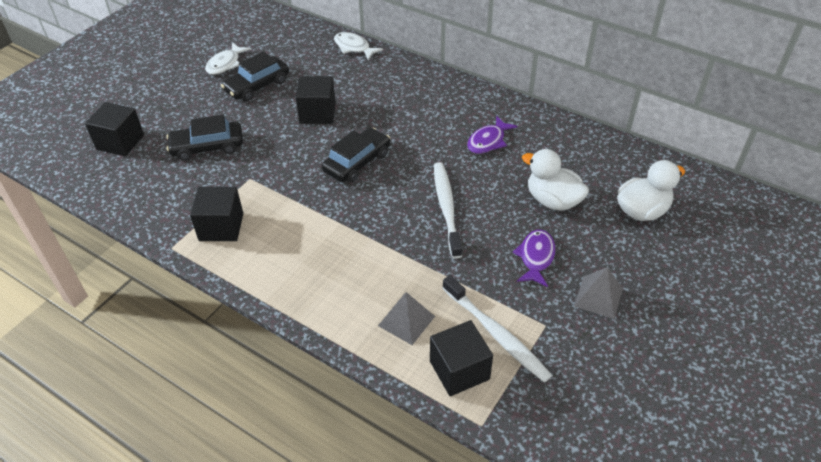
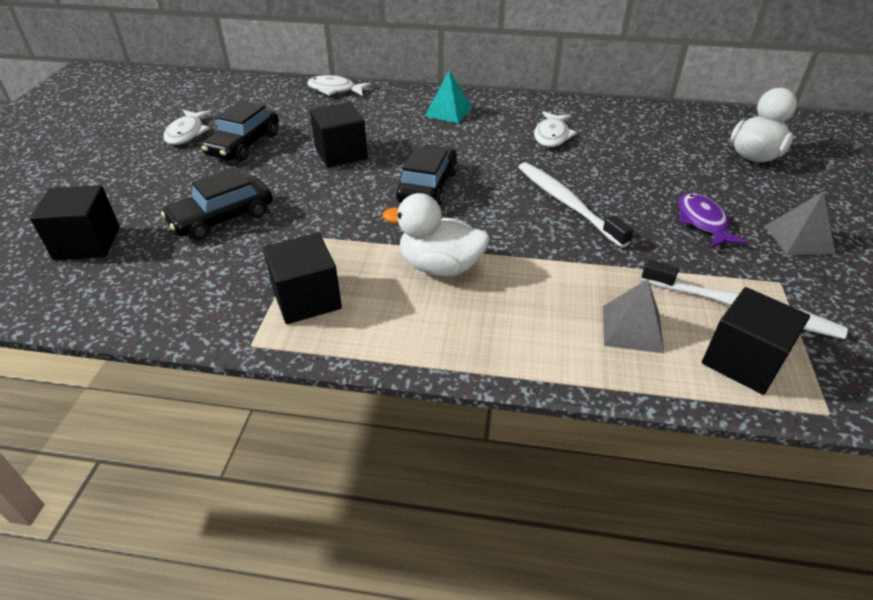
camera: 25 degrees left, 5 degrees down
purple fish [467,116,517,154] -> white fish [534,111,577,147]
white duck [522,149,589,211] -> white duck moved to [382,193,490,276]
none -> turquoise pyramid [425,70,472,123]

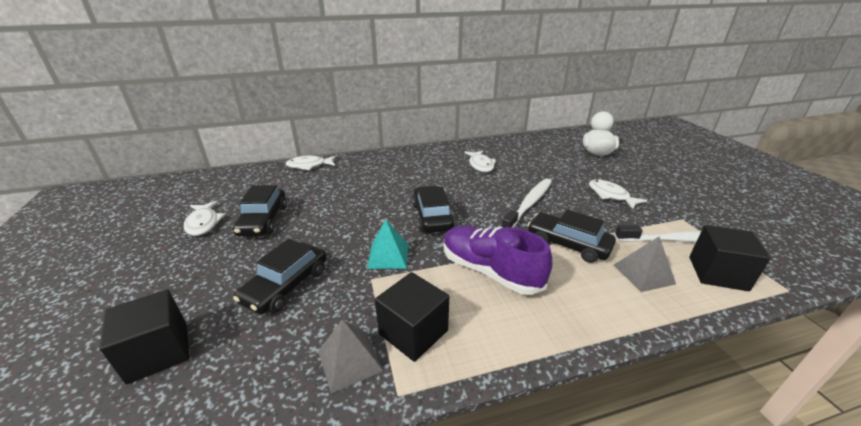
camera: 25 degrees left, 10 degrees down
black cube [310,102,368,168] -> none
white duck [382,193,490,276] -> purple shoe [444,226,553,295]
turquoise pyramid [425,70,472,123] -> turquoise pyramid moved to [367,219,408,269]
white toothbrush [518,162,634,248] -> white toothbrush turned 90 degrees clockwise [501,179,552,228]
purple fish [679,193,748,249] -> white fish [589,180,648,209]
grey pyramid [765,191,835,255] -> grey pyramid moved to [318,319,383,393]
none -> black car [528,210,616,263]

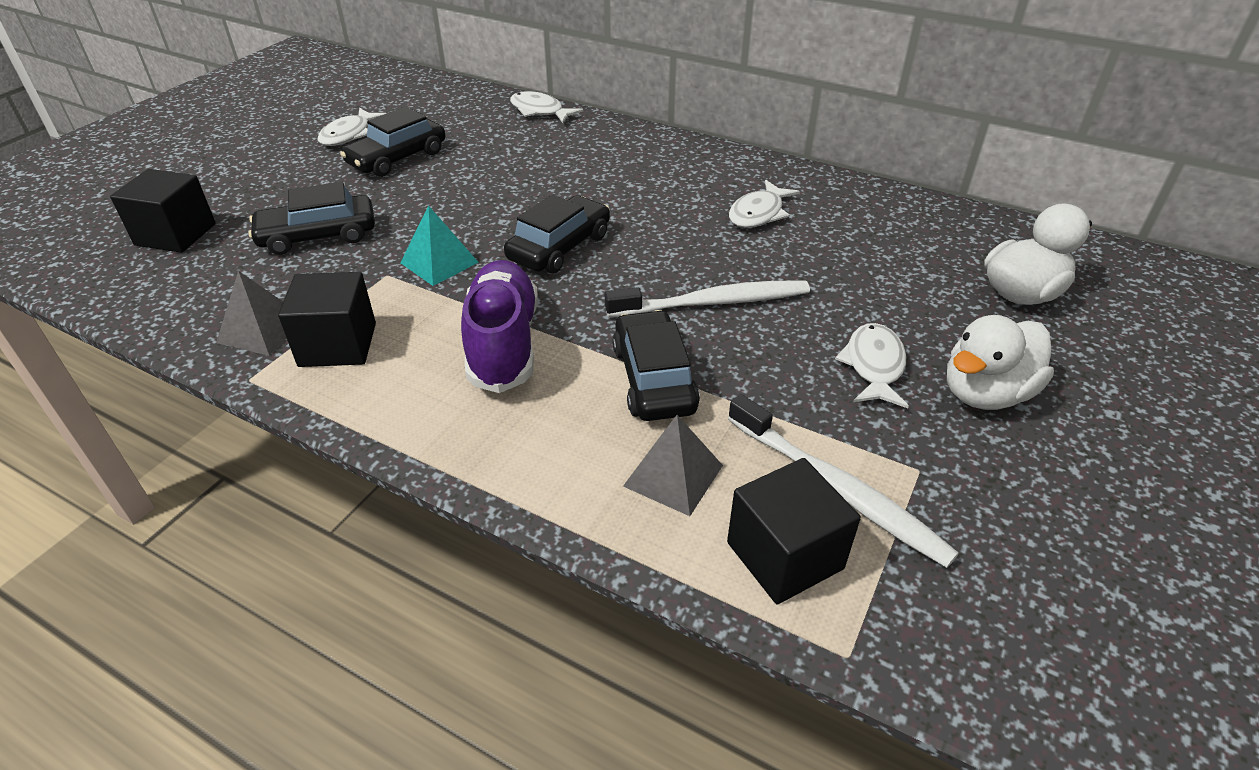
camera: 45 degrees right, 10 degrees up
none -> white duck [947,315,1054,410]

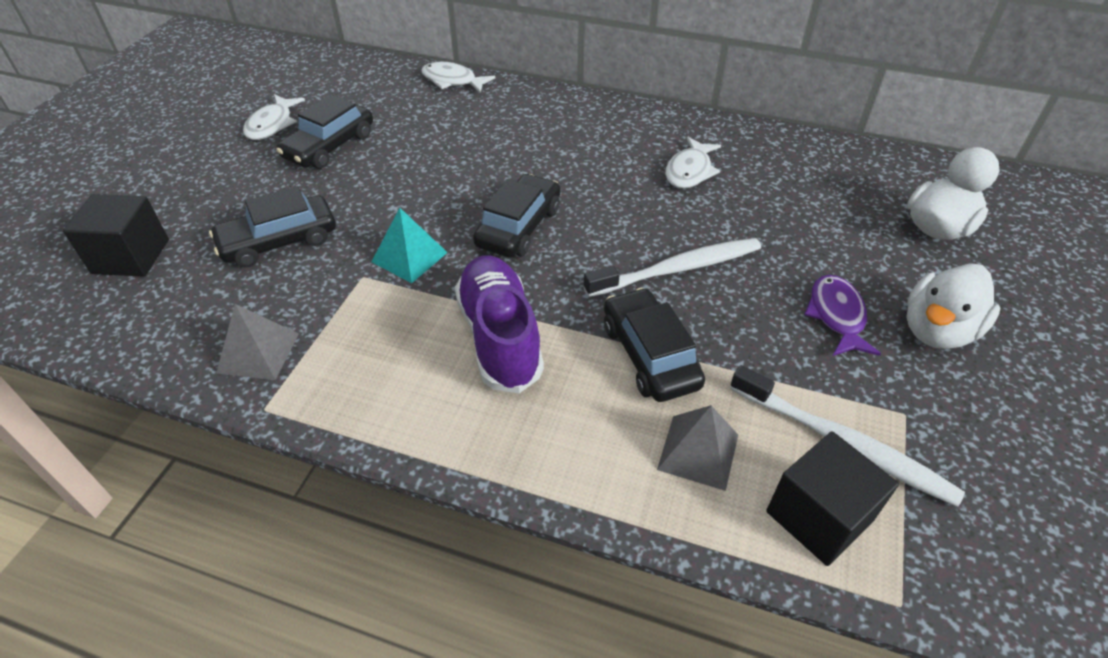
camera: 10 degrees left, 5 degrees up
black cube [278,272,376,367] -> none
white fish [835,323,909,408] -> purple fish [804,275,881,356]

